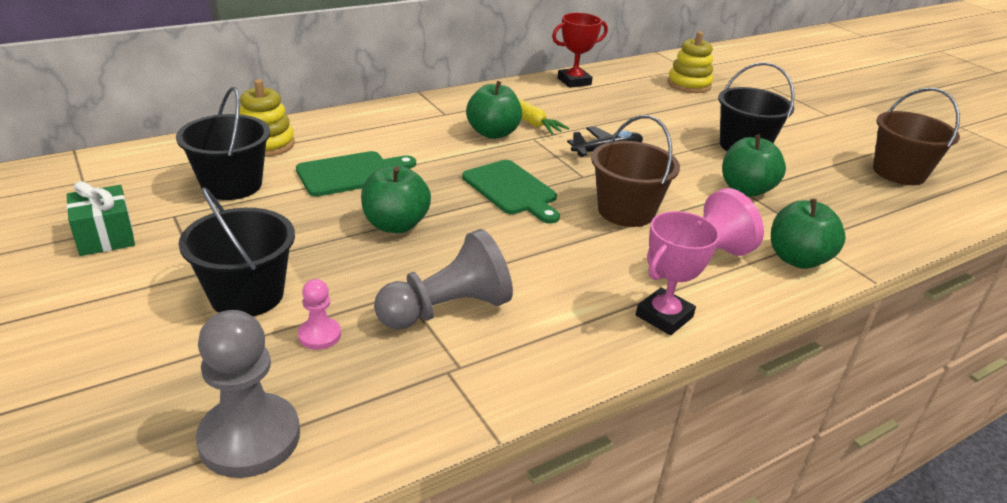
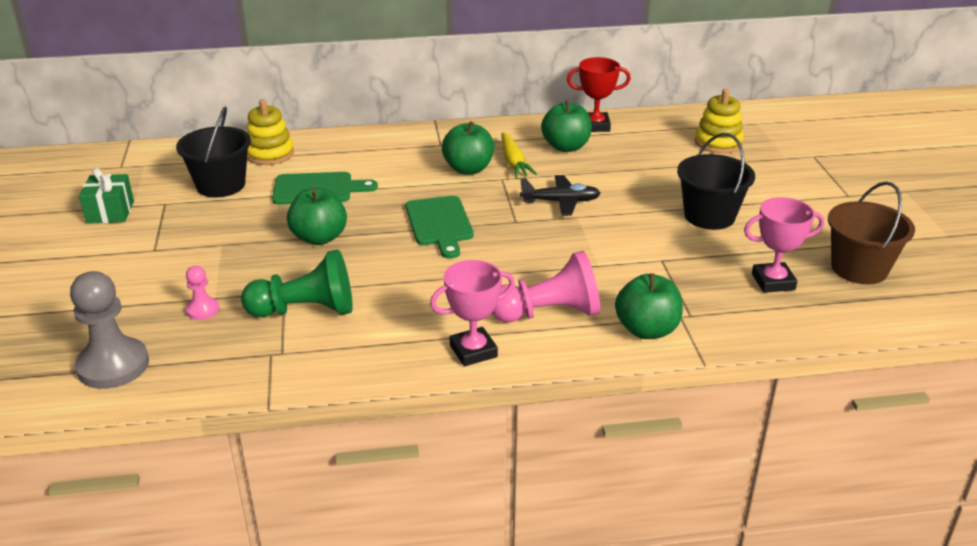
camera: 25 degrees right, 0 degrees up
black bucket [178,187,295,316] -> none
grey pawn [374,229,513,330] -> green pawn [241,250,352,317]
brown bucket [591,115,680,227] -> none
green apple [722,135,786,197] -> green apple moved to [541,100,592,152]
none -> pink trophy [744,197,824,293]

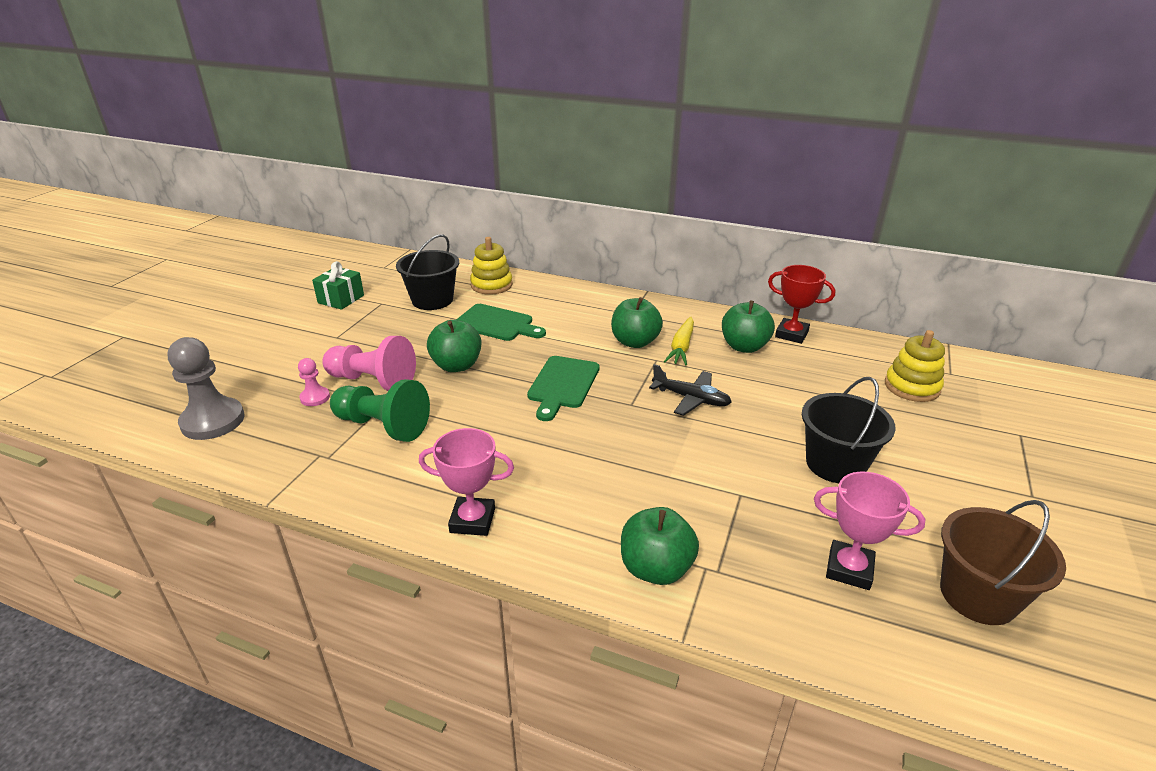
camera: 30 degrees right, 0 degrees up
pink pawn [492,251,600,322] -> pink pawn moved to [322,336,416,391]

